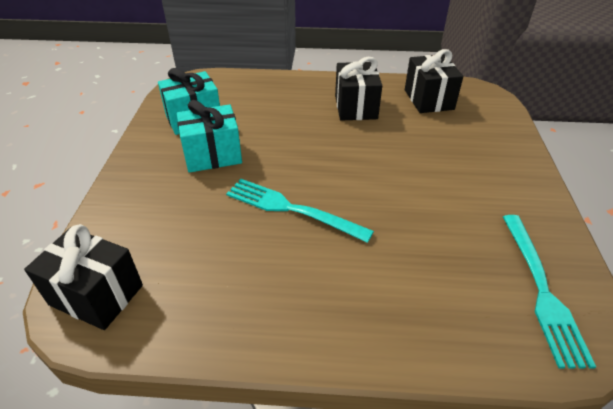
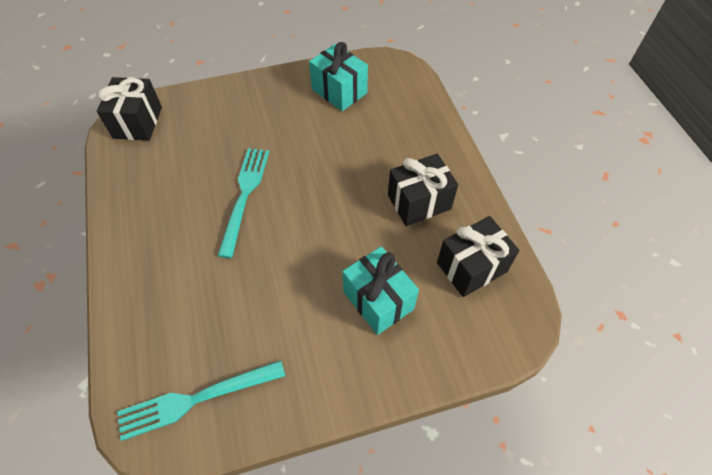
camera: 70 degrees right, 15 degrees up
turquoise gift [177,100,242,173] -> turquoise gift moved to [342,246,419,335]

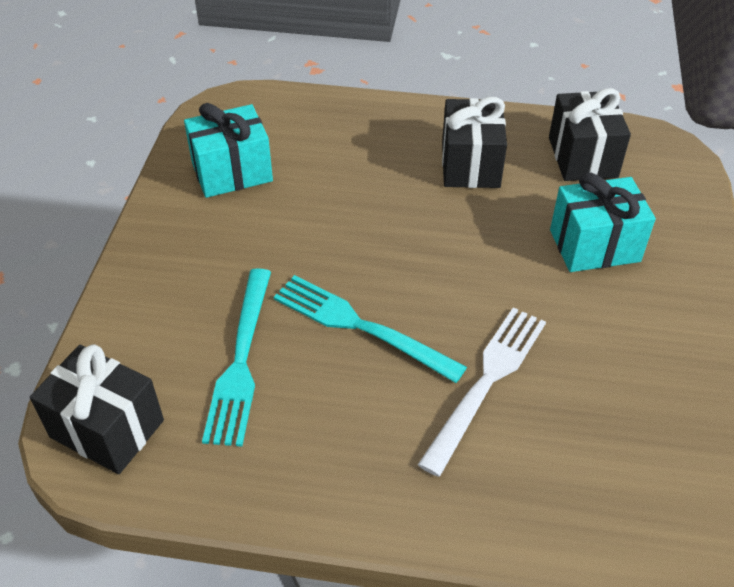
camera: 65 degrees left, 10 degrees down
turquoise fork [117,360,285,441] -> turquoise fork moved to [202,268,271,447]
none -> white fork [418,307,546,477]

